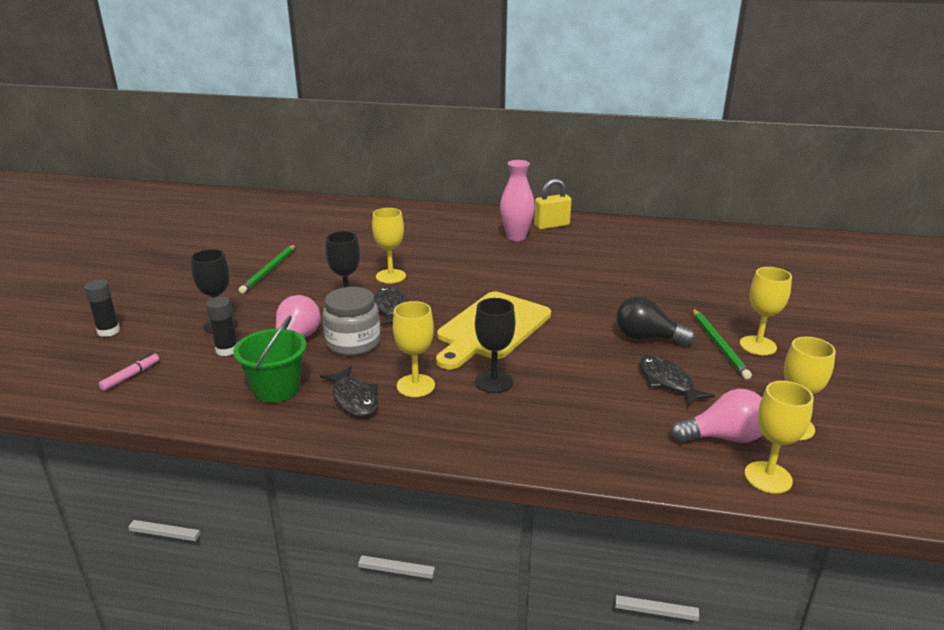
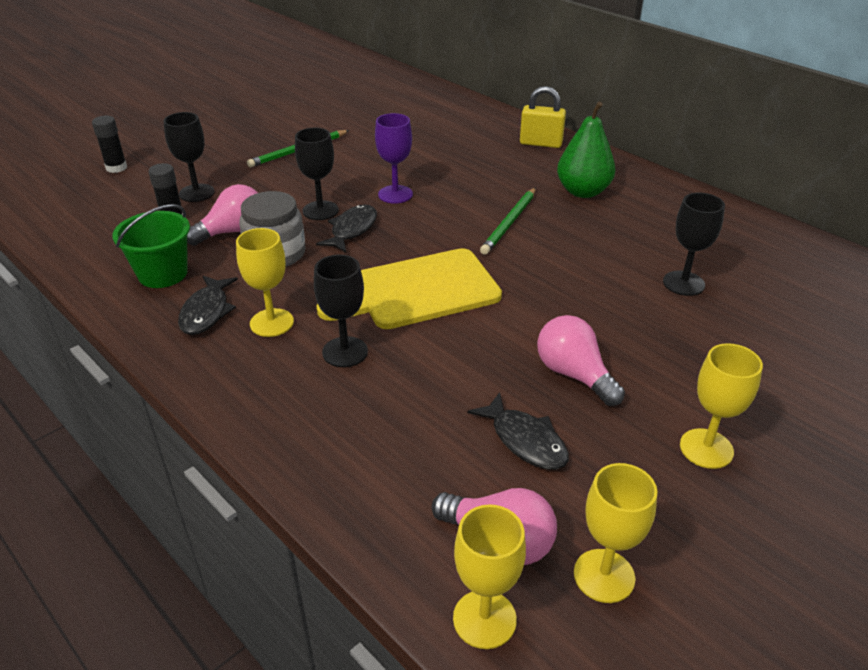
camera: 35 degrees right, 10 degrees up
pink marker [99,353,159,391] -> none
yellow goblet [372,208,406,283] -> purple goblet [375,113,413,204]
pink vase [500,160,535,241] -> green pear [557,102,615,198]
yellow padlock [534,179,572,230] -> yellow padlock moved to [520,86,566,148]
black light bulb [616,296,695,345] -> pink light bulb [537,315,625,406]
black fish [639,356,715,407] -> black fish turned 135 degrees clockwise [467,392,569,470]
green pencil [692,308,752,379] -> green pencil moved to [480,187,536,255]
none -> black goblet [663,193,725,296]

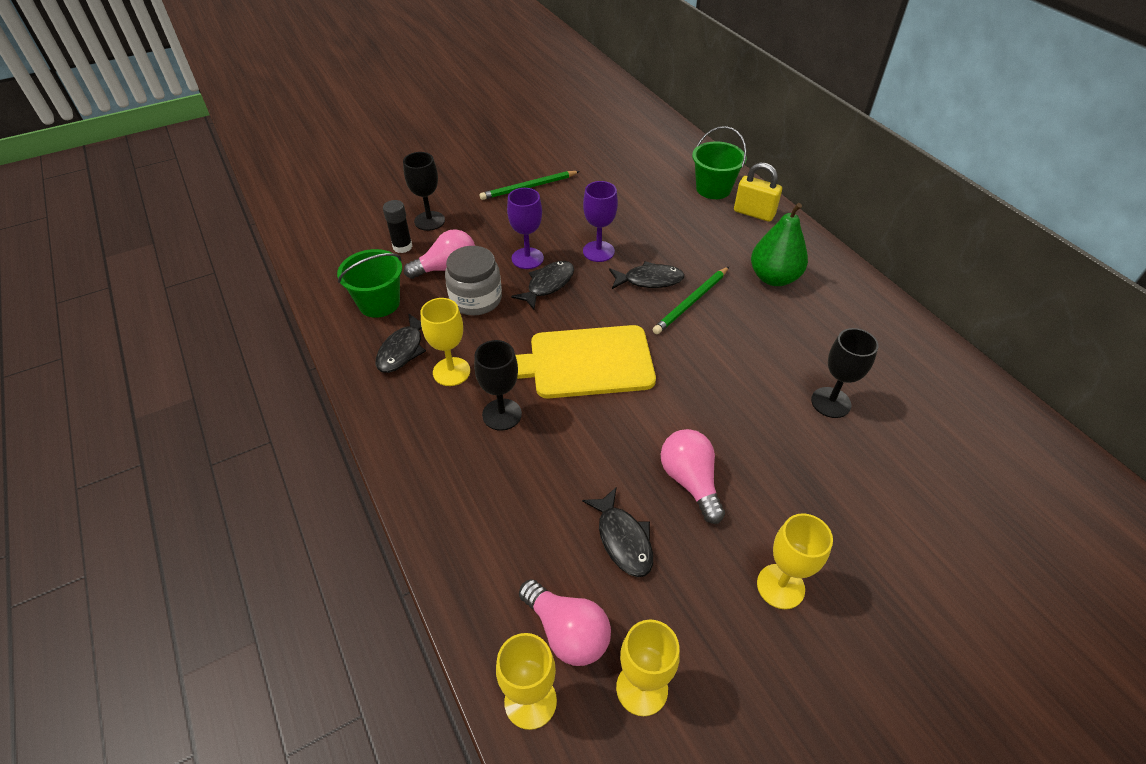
camera: 15 degrees right, 10 degrees up
black glue stick [92,116,127,173] -> none
black goblet [295,128,339,220] -> purple goblet [507,188,544,269]
none -> black fish [609,261,685,289]
none -> green bucket [692,126,747,199]

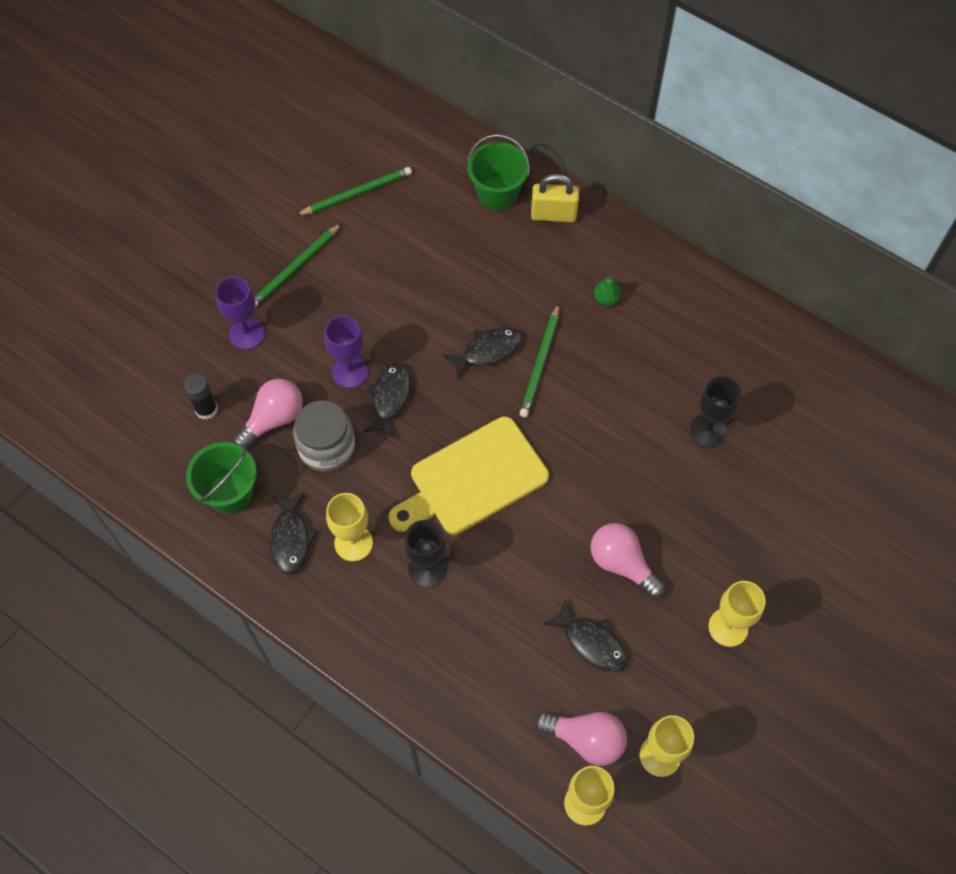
camera: 25 degrees left, 15 degrees up
black goblet [403,152,445,231] -> none
purple goblet [583,181,618,262] -> purple goblet moved to [215,276,265,350]
green pear [751,203,808,286] -> green pear [594,275,621,306], size x0.47
none -> green pencil [296,167,412,216]

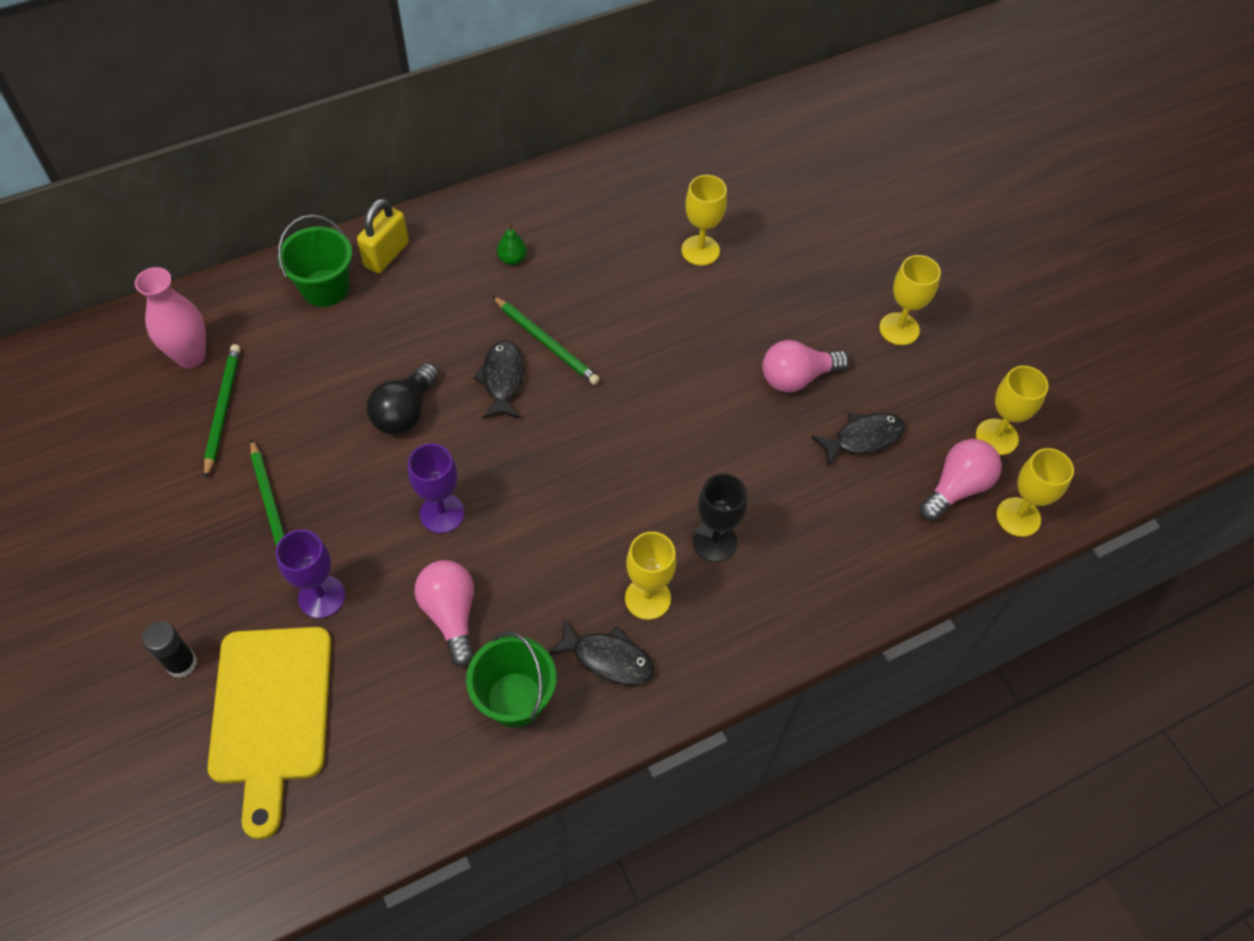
camera: 65 degrees left, 5 degrees down
black glue stick [183,373,218,420] -> black glue stick moved to [142,621,197,678]
grey jar [293,400,355,472] -> none
black fish [363,363,411,438] -> none
yellow cutting board [388,417,549,535] -> yellow cutting board moved to [207,627,331,839]
black goblet [690,376,741,447] -> yellow goblet [681,175,727,266]
none -> pink vase [135,267,206,368]
none -> black light bulb [367,363,439,435]

